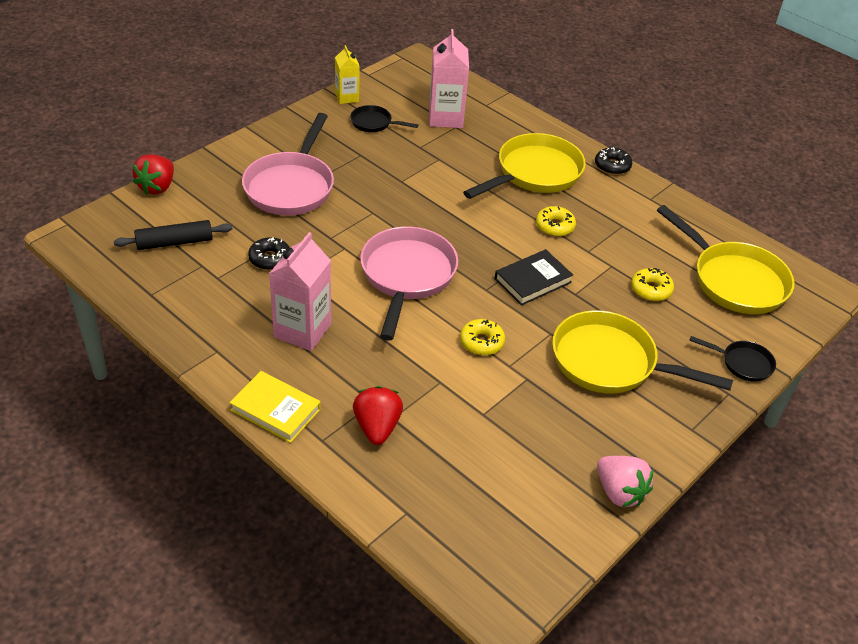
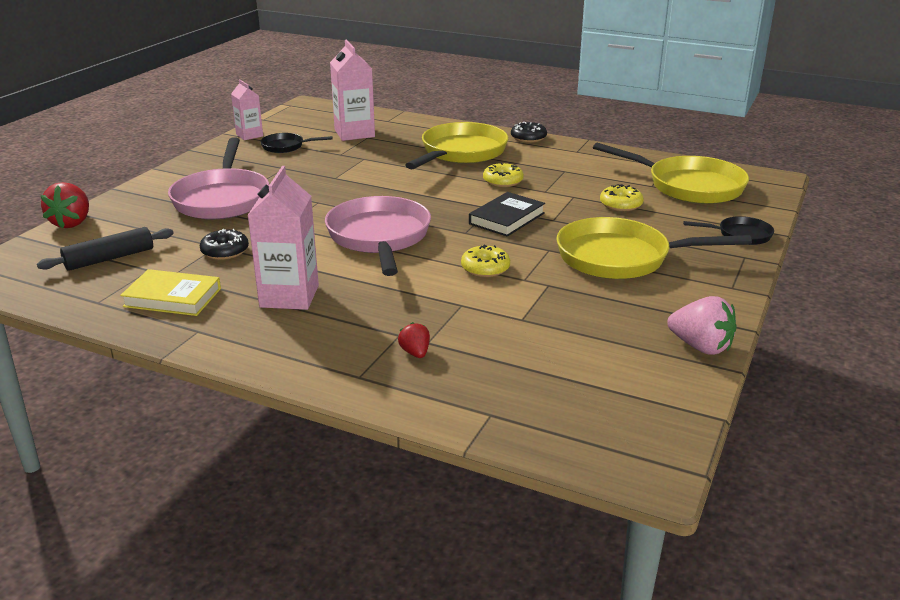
camera: 15 degrees left, 15 degrees down
yellow book [229,371,321,443] -> yellow book moved to [120,269,221,316]
yellow carton [335,45,360,104] -> pink carton [231,80,263,140]
red strawberry [353,386,403,445] -> red strawberry [398,322,430,358], size x0.55

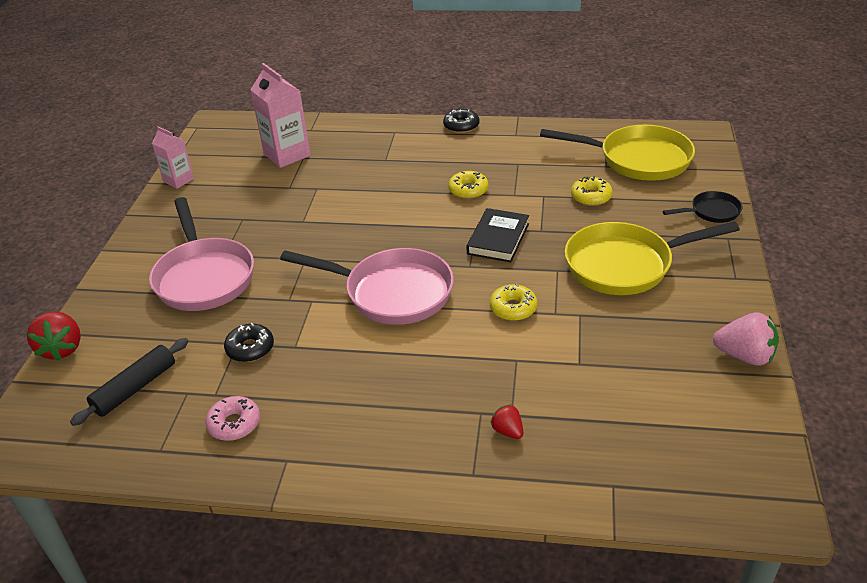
camera: 15 degrees left, 10 degrees up
yellow book [120,269,221,316] -> pink donut [205,396,260,441]
pink carton [248,166,319,310] -> none
black pan [260,133,333,153] -> none
pink pan [325,196,431,276] -> pink pan turned 135 degrees clockwise [280,248,454,325]
yellow pan [406,122,508,169] -> none

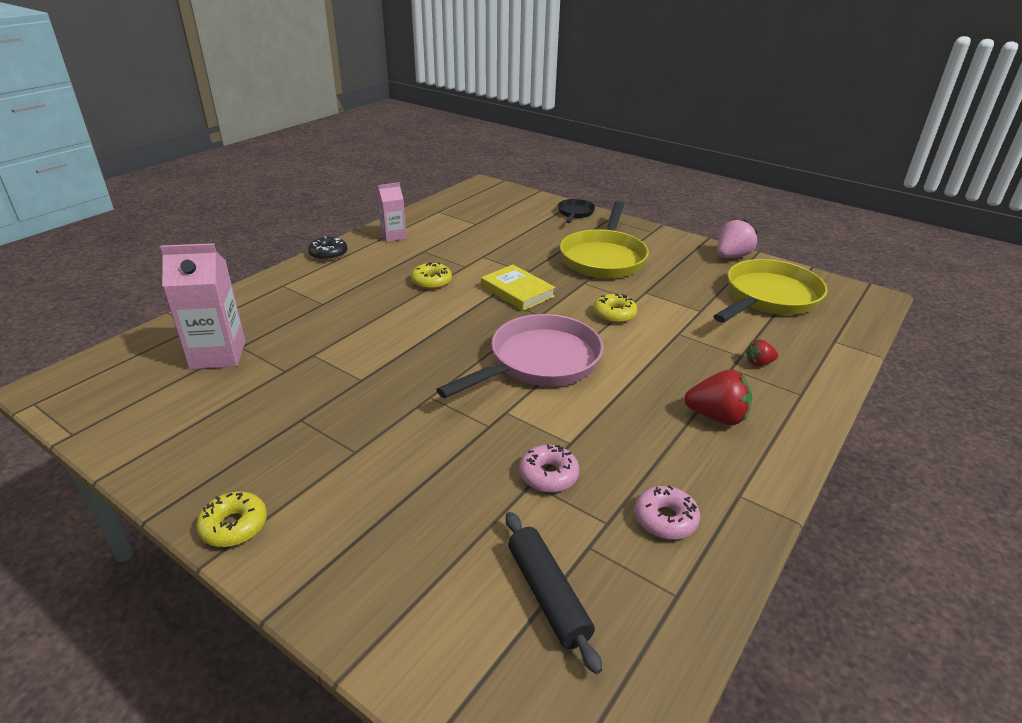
camera: 65 degrees left, 5 degrees down
red strawberry [27,311,81,361] -> red strawberry moved to [684,370,752,425]
pink pan [149,197,254,311] -> none
pink carton [152,126,194,189] -> pink carton moved to [377,182,406,242]
black donut [224,323,274,362] -> pink donut [519,444,579,492]
black book [467,208,529,262] -> yellow book [481,265,555,311]
yellow pan [540,125,695,181] -> yellow pan moved to [713,259,827,323]
yellow donut [571,176,613,206] -> yellow donut moved to [196,492,267,547]

